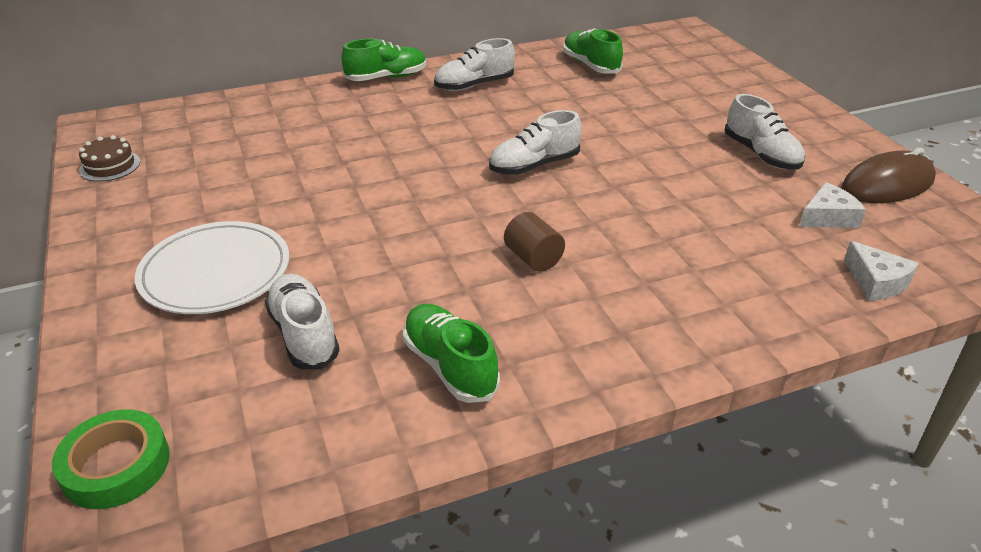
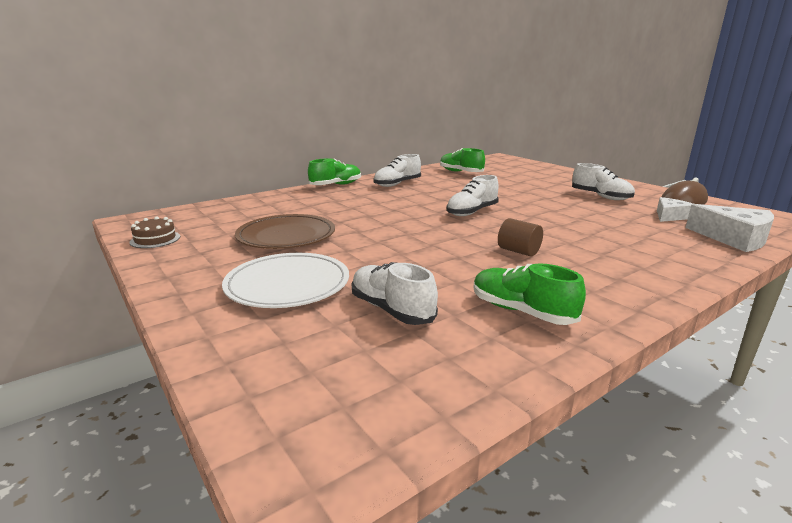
camera: 15 degrees left, 15 degrees down
green tape [52,409,170,509] -> none
white cheese [844,241,919,301] -> white cheese [685,204,774,252], size x1.62
none -> brown plate [235,214,335,249]

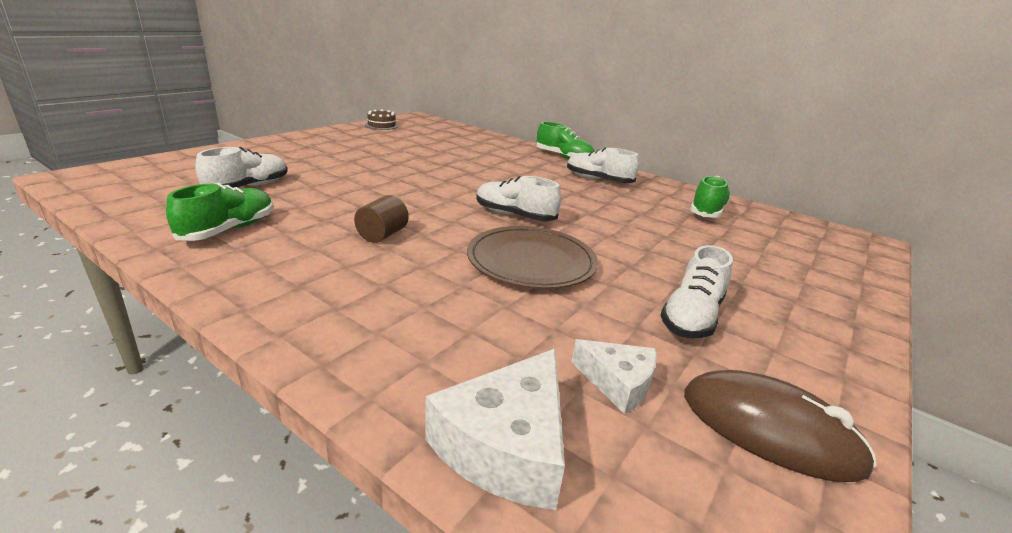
camera: 70 degrees right, 5 degrees up
white plate [222,253,349,308] -> none
brown plate [235,214,335,249] -> brown plate moved to [467,226,598,289]

